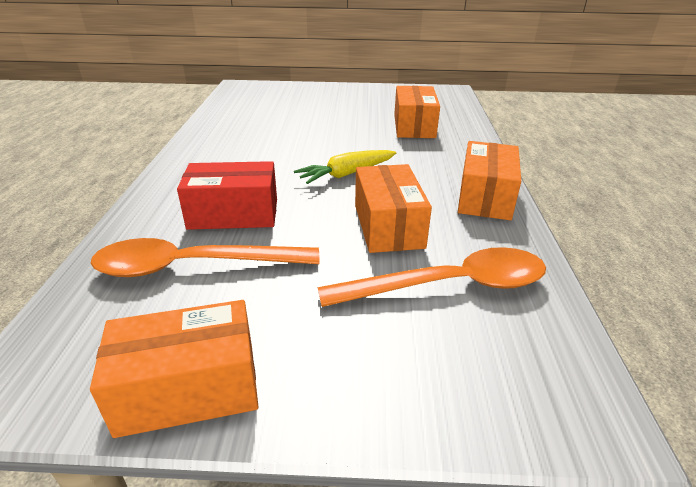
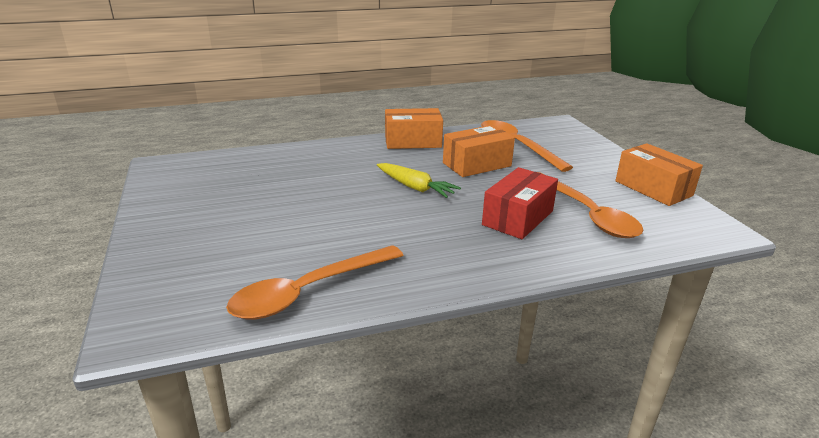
camera: 110 degrees left, 5 degrees down
red box [177,161,277,230] -> red box turned 60 degrees clockwise [482,167,558,239]
orange box [394,86,440,138] -> none
none -> orange spoon [226,245,404,320]

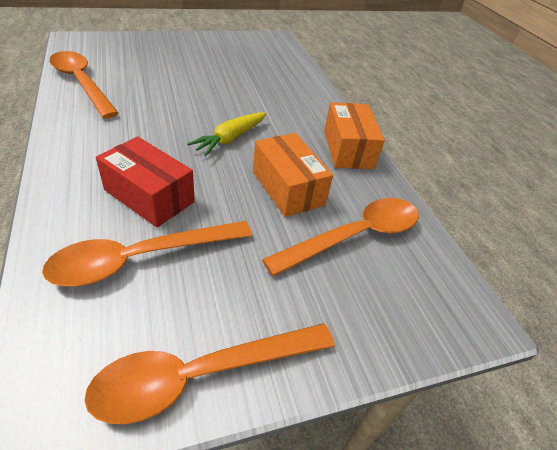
camera: 85 degrees right, 15 degrees up
orange box [615,143,703,206] -> orange spoon [84,323,335,424]

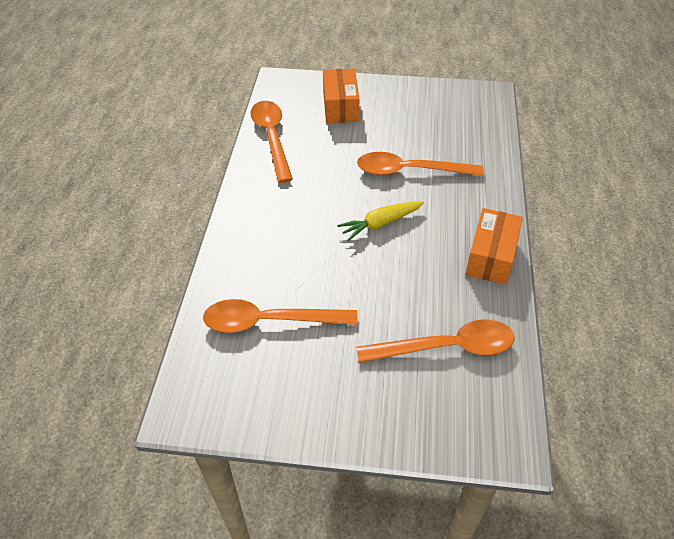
camera: 30 degrees right, 5 degrees up
orange spoon [84,323,335,424] -> orange spoon moved to [357,152,484,176]
red box [96,136,195,227] -> none
orange box [253,133,333,217] -> orange box moved to [323,69,359,123]

